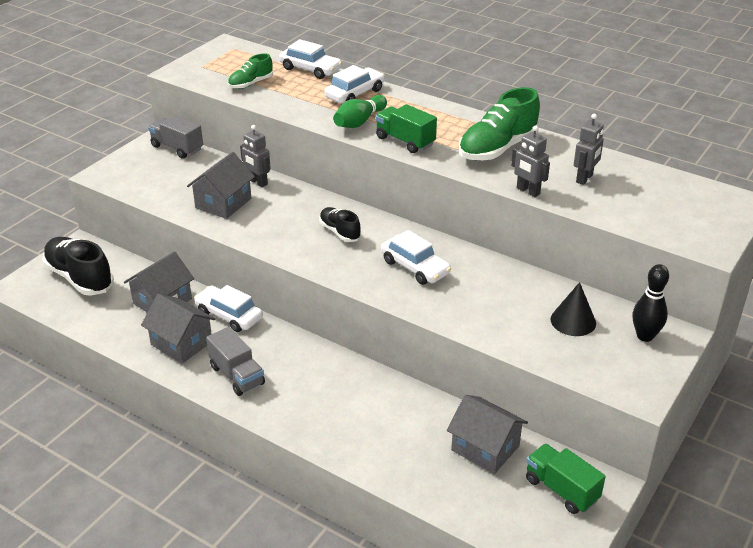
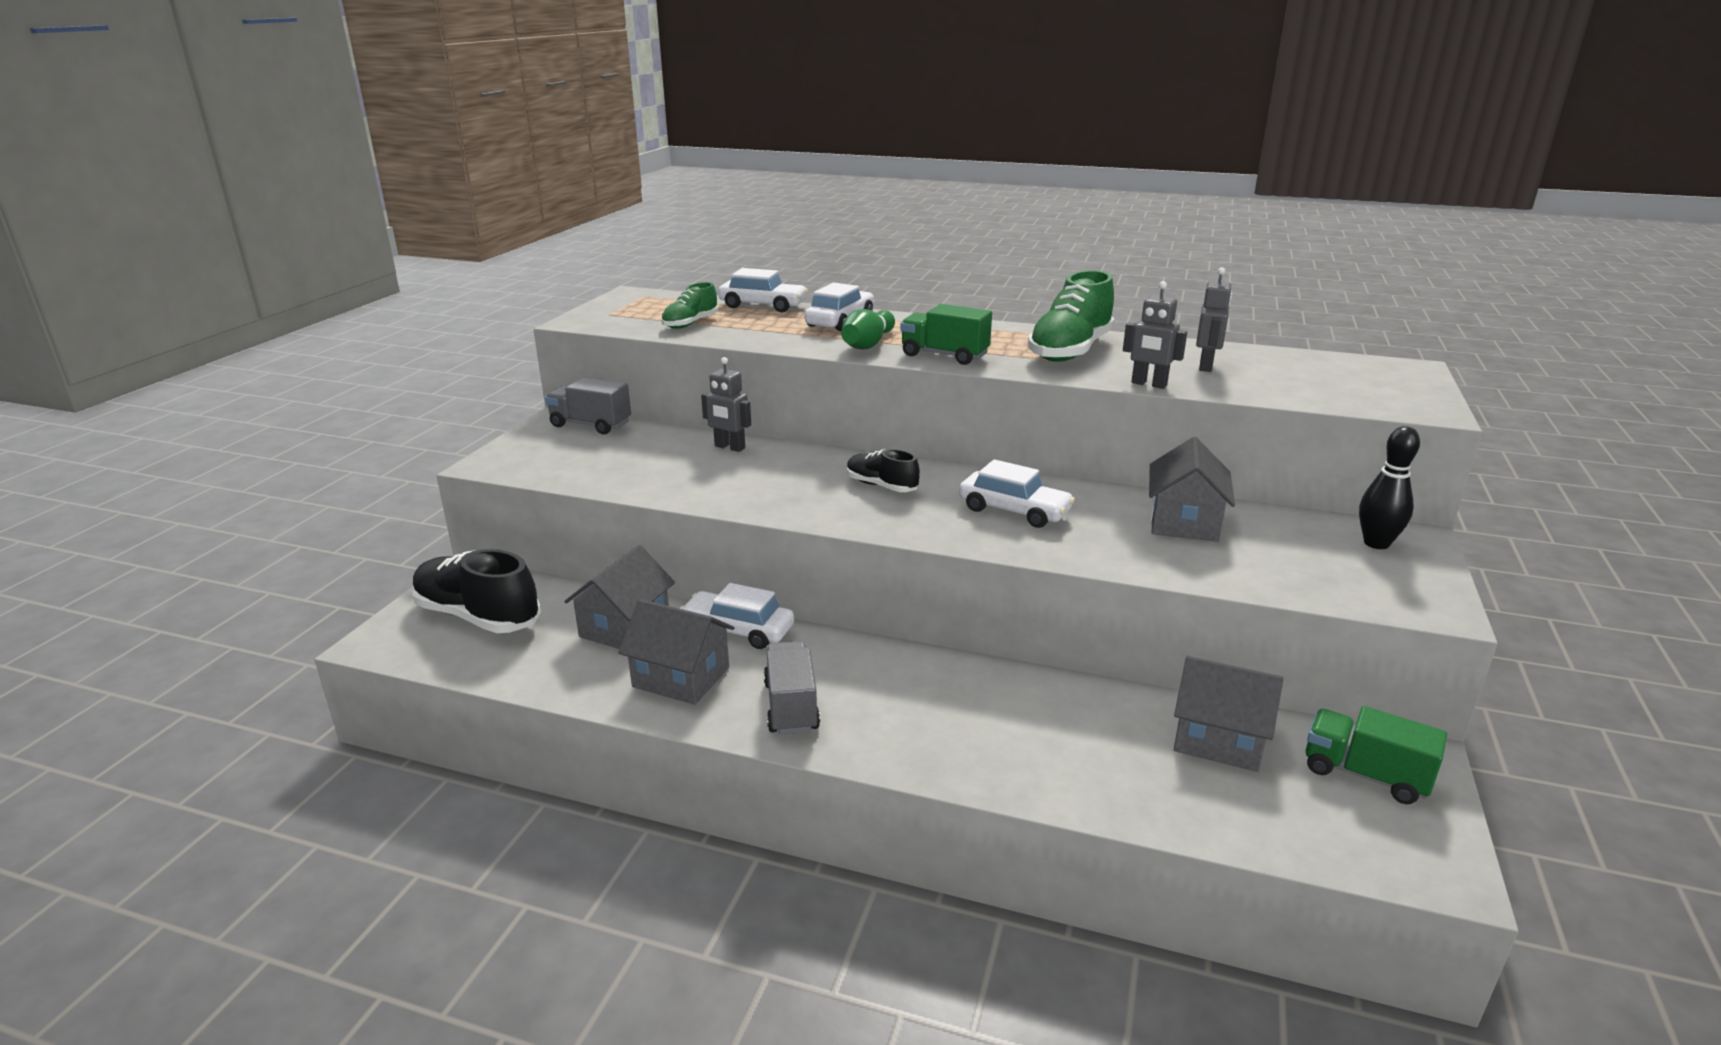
camera: 15 degrees left, 10 degrees down
grey house [187,152,255,219] -> grey house moved to [1149,437,1235,542]
grey truck [206,327,265,396] -> grey truck turned 135 degrees counterclockwise [764,641,820,735]
black cone [550,282,596,336] -> none

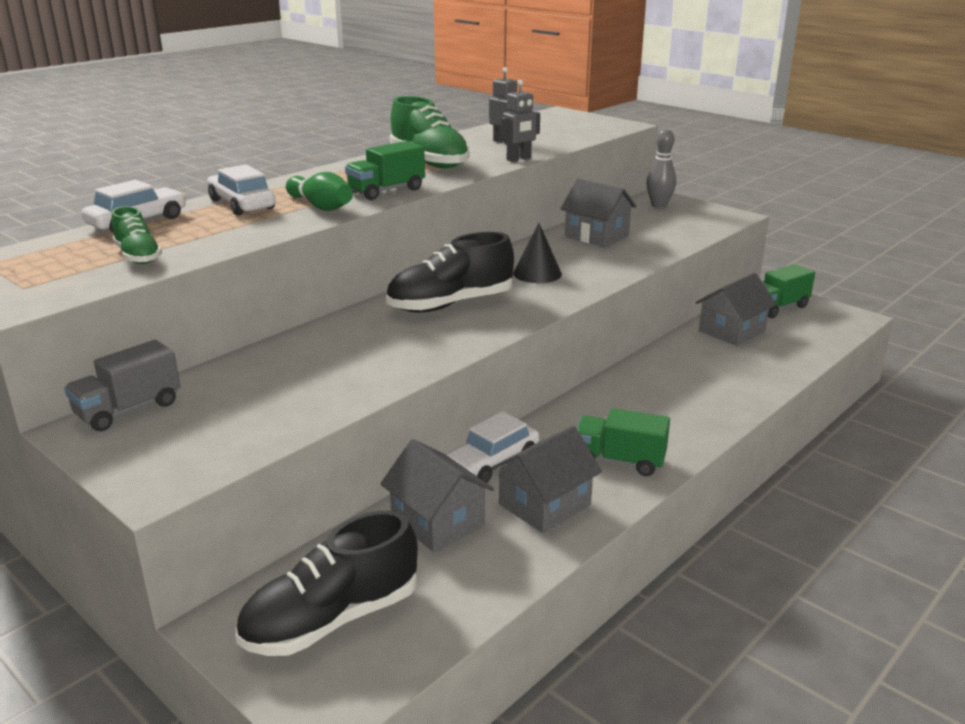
camera: 65 degrees left, 0 degrees up
grey robot [701,357,751,452] -> none
grey truck [764,641,820,735] -> green truck [577,408,670,476]
black shoe [847,449,920,492] -> black shoe [386,232,514,312], size x1.80
white car [959,459,1075,528] -> black cone [513,223,562,283]
black bowling pin [1359,426,1420,549] -> grey bowling pin [646,128,676,208]

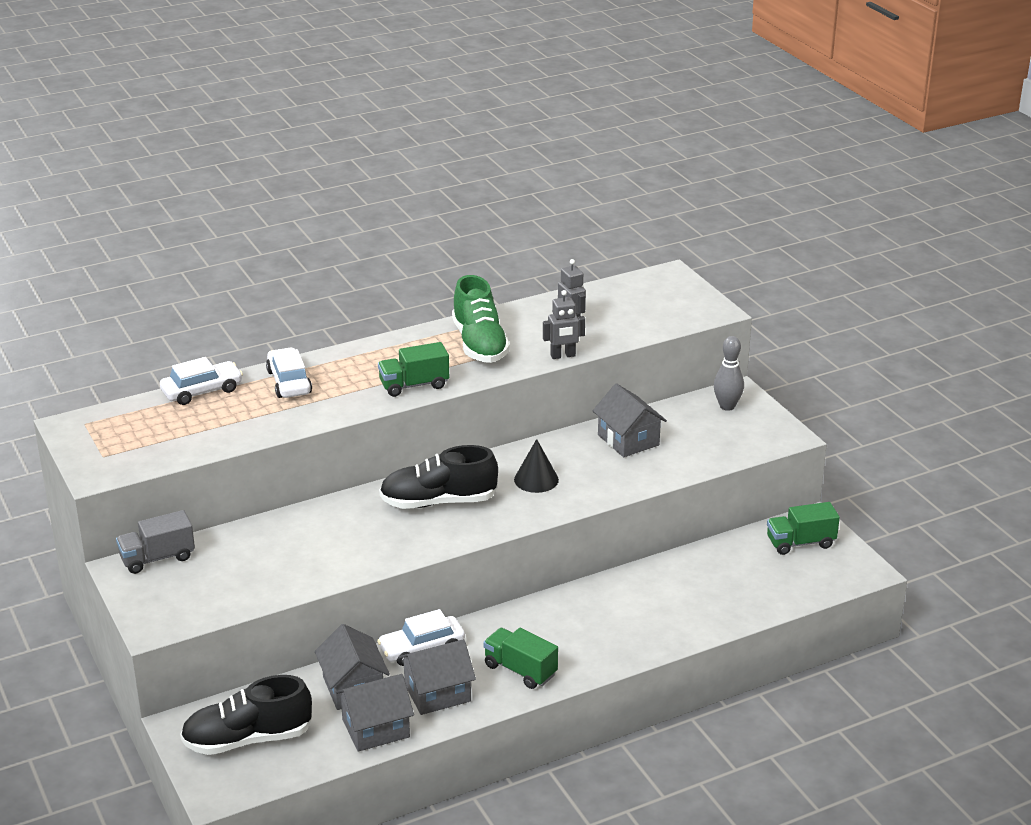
camera: 20 degrees right, 5 degrees up
green shoe [111,206,162,264] -> none
green bowling pin [286,172,353,211] -> none
grey house [696,273,777,346] -> grey house moved to [336,674,414,752]

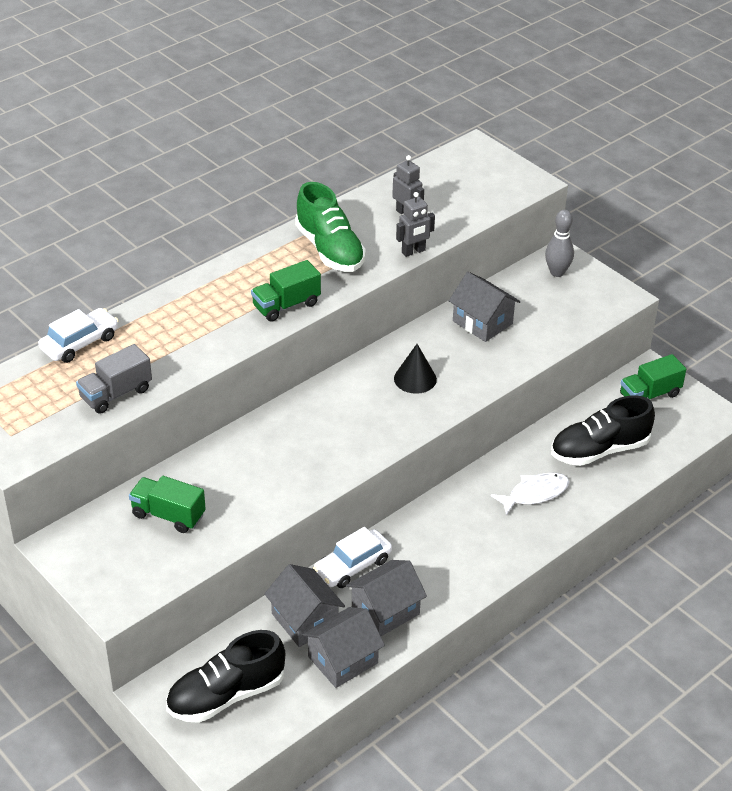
camera: 15 degrees left, 10 degrees up
grey truck [116,510,195,574] -> grey truck moved to [76,344,152,414]
white car [266,348,312,398] -> none
black shoe [379,445,498,509] -> black shoe moved to [551,395,655,466]
green truck [483,628,558,689] -> green truck moved to [129,476,206,533]
none -> white fish [491,473,570,516]

